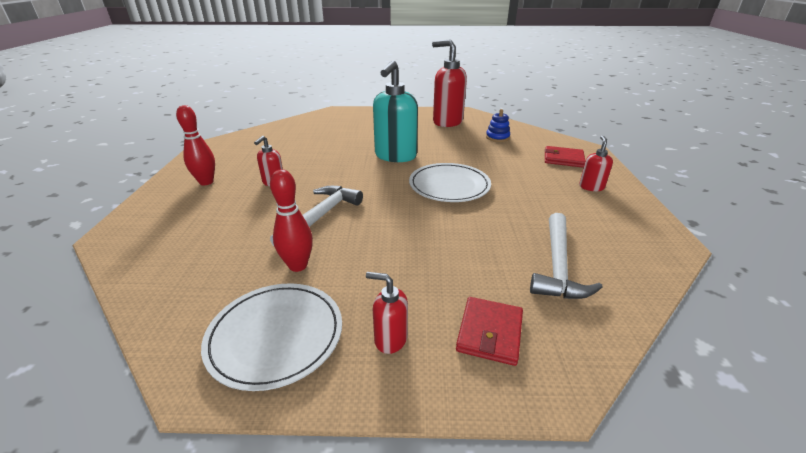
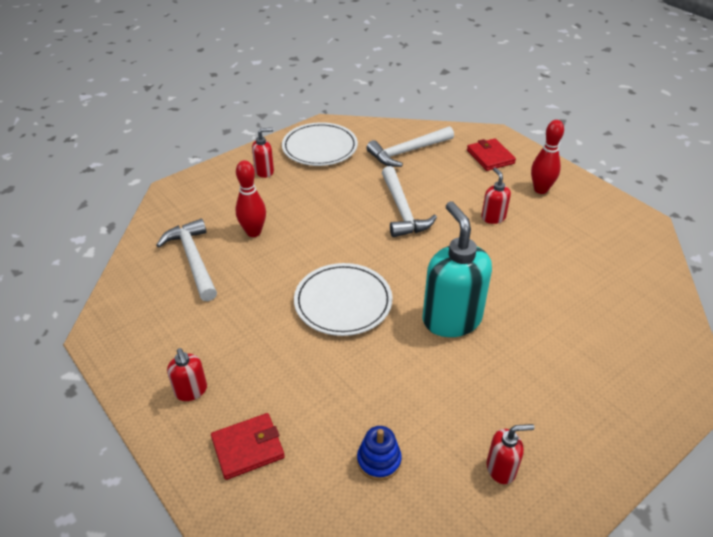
camera: 140 degrees right, 10 degrees up
red bowling pin [270,169,313,272] -> red bowling pin moved to [236,160,266,237]
red soap dispenser [432,39,467,127] -> red soap dispenser [486,424,535,484], size x0.49
red wallet [456,297,523,366] -> red wallet moved to [467,138,516,171]
none -> white hammer [366,126,454,167]

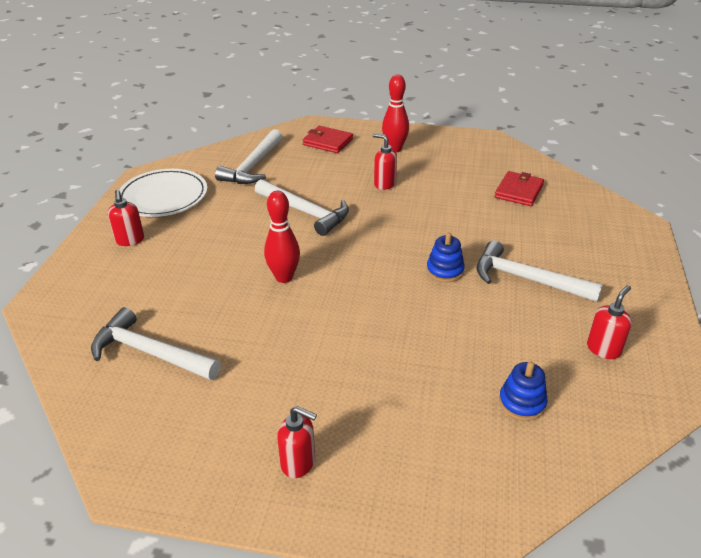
camera: 40 degrees left, 5 degrees down
red wallet [211,413,285,480] -> red wallet moved to [495,171,544,206]
red bowling pin [236,160,266,237] -> red bowling pin moved to [264,191,300,283]
red soap dispenser [252,128,274,178] -> red soap dispenser turned 135 degrees clockwise [108,190,144,246]
white plate [294,263,392,336] -> none
turquoise soap dispenser [423,201,492,337] -> blue stacking toy [426,232,465,282]
none -> white hammer [476,240,603,302]

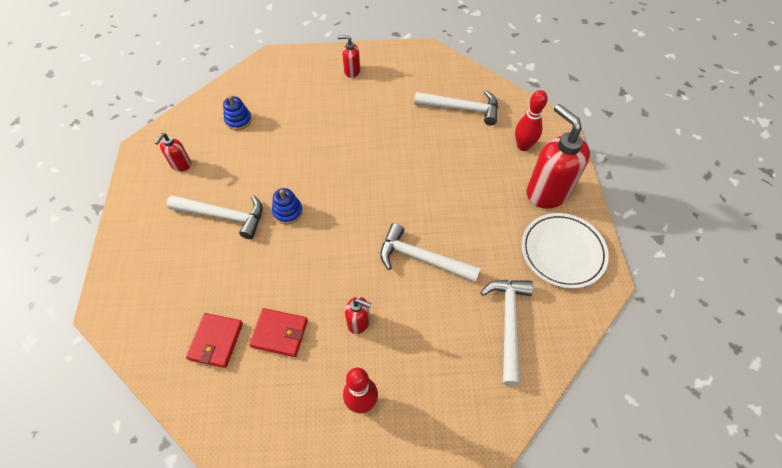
camera: 165 degrees right, 20 degrees up
red soap dispenser [108,190,144,246] -> red soap dispenser [527,104,590,209], size x2.06
red bowling pin [264,191,300,283] -> red bowling pin moved to [515,90,547,151]
red wallet [303,126,353,153] -> red wallet moved to [249,308,308,357]

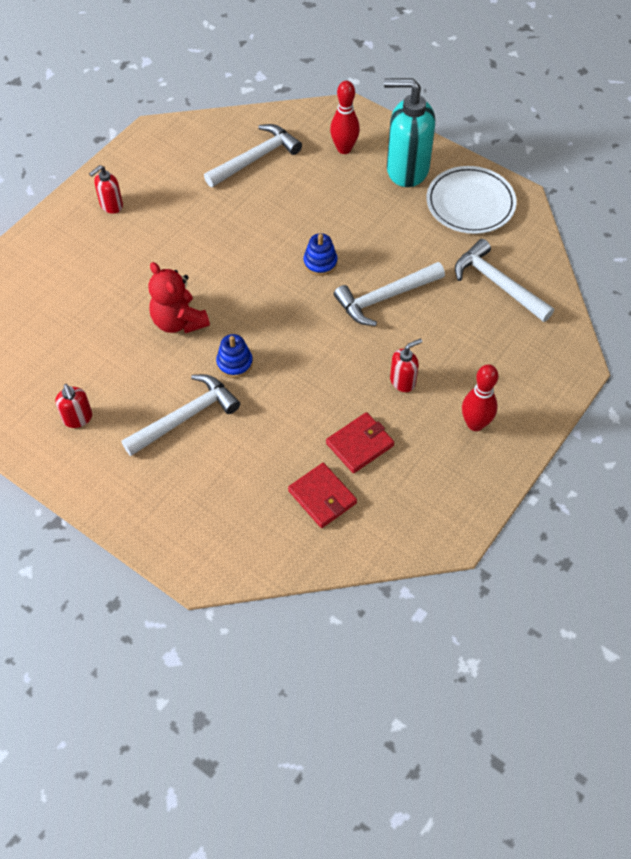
camera: 50 degrees left, 0 degrees up
blue stacking toy [223,96,252,130] -> blue stacking toy moved to [303,233,338,276]
red soap dispenser [527,104,590,209] -> turquoise soap dispenser [384,78,435,187]
none -> red teddy bear [148,262,210,333]

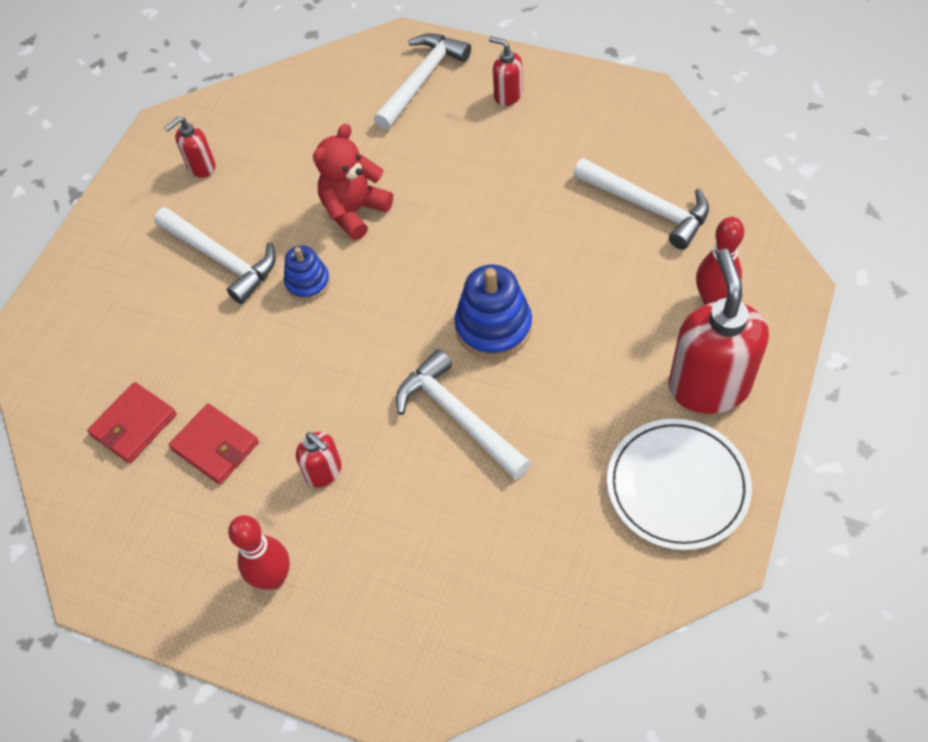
camera: 80 degrees right, 0 degrees up
blue stacking toy [303,233,338,276] -> blue stacking toy [454,264,532,359], size x1.63
turquoise soap dispenser [384,78,435,187] -> red soap dispenser [668,249,769,414]
white hammer [455,239,554,322] -> white hammer moved to [374,33,471,130]

